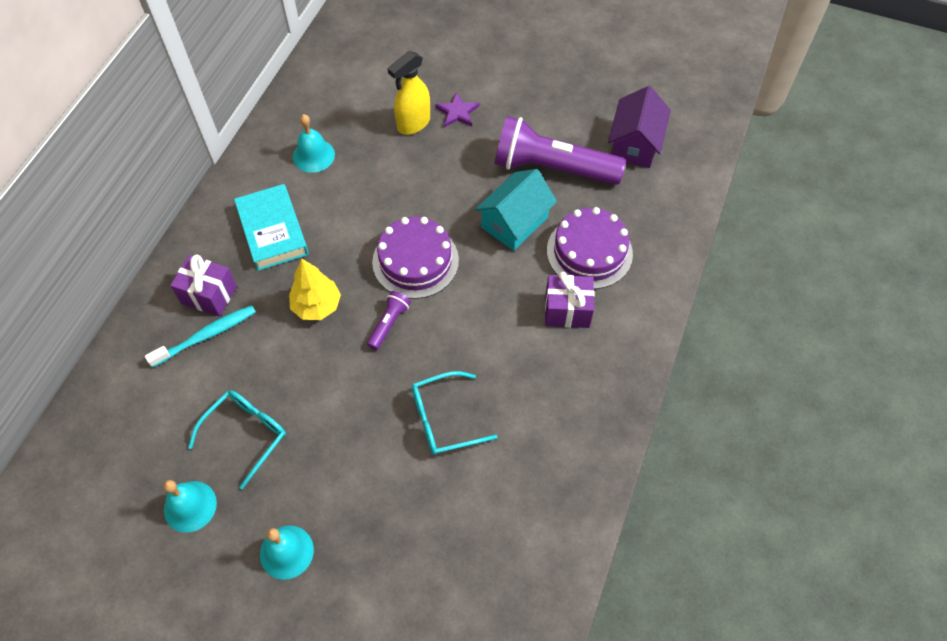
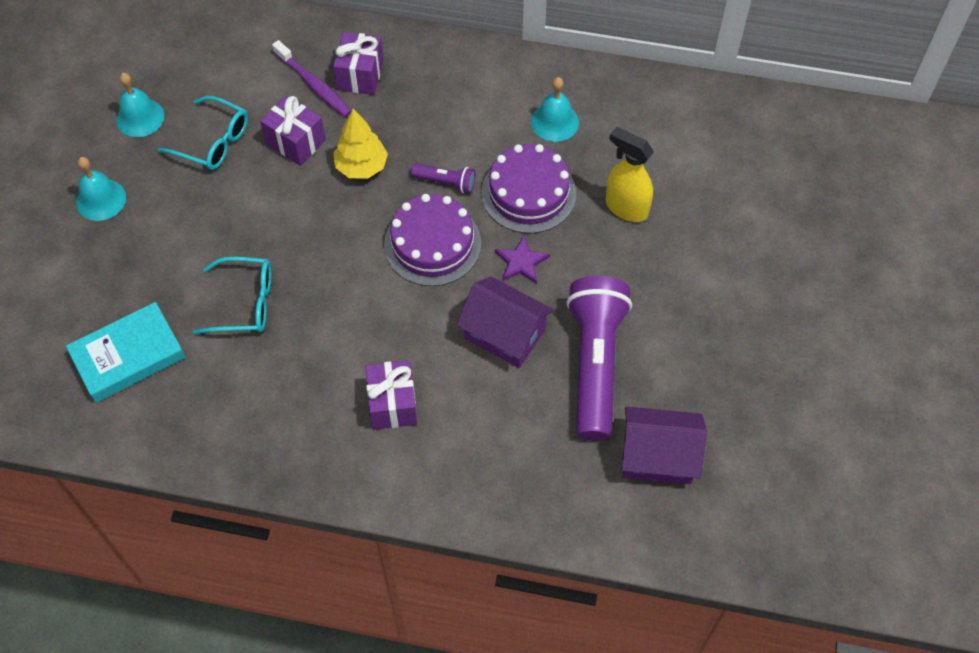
camera: 80 degrees right, 0 degrees up
turquoise toothbrush [145,305,256,368] -> purple toothbrush [272,40,351,117]
turquoise book [234,184,309,271] -> turquoise book moved to [66,302,185,403]
purple flashlight [367,291,411,350] -> purple flashlight moved to [411,164,475,193]
turquoise glasses [412,371,498,455] -> turquoise glasses turned 120 degrees clockwise [193,257,271,334]
purple star [435,92,479,127] -> purple star moved to [495,235,550,284]
turquoise house [475,169,557,251] -> purple house [456,276,554,368]
purple cake [547,207,633,289] -> purple cake moved to [481,144,576,234]
none -> purple gift [260,95,326,166]

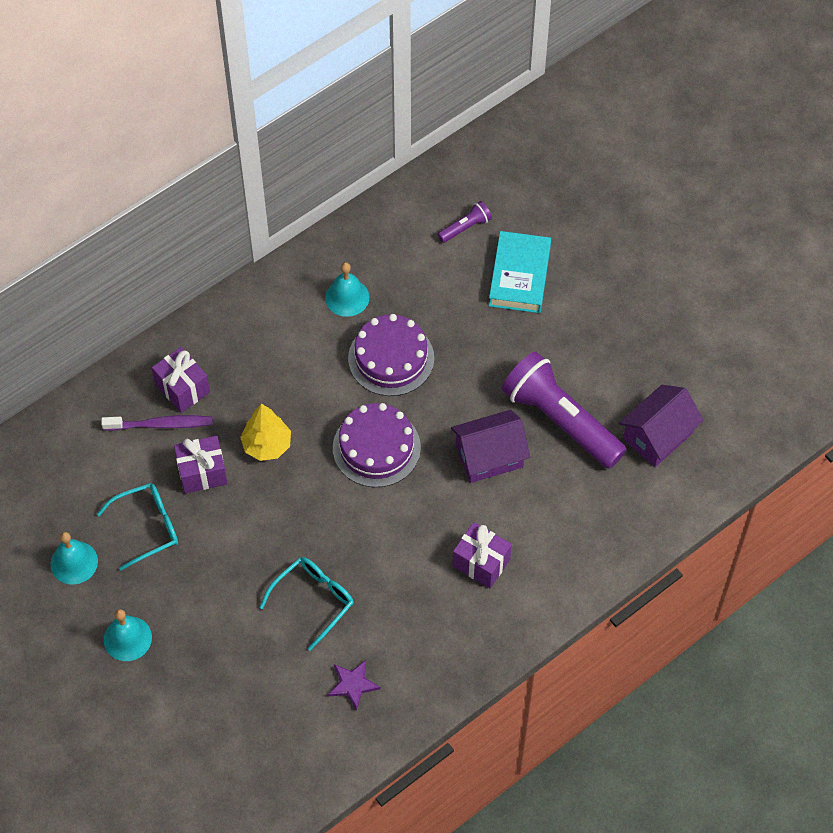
camera: 50 degrees left, 0 degrees up
turquoise book [66,302,185,403] -> turquoise book moved to [489,231,551,313]
purple flashlight [411,164,475,193] -> purple flashlight moved to [438,201,492,243]
purple star [495,235,550,284] -> purple star moved to [328,660,380,711]
yellow spray bottle [606,127,654,222] -> none

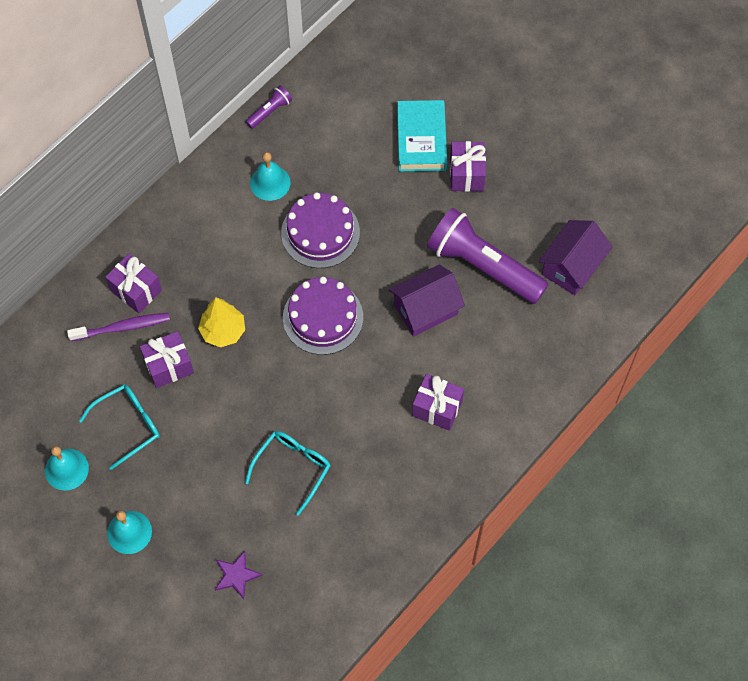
camera: 10 degrees left, 5 degrees up
purple star [328,660,380,711] -> purple star moved to [215,551,262,599]
purple flashlight [438,201,492,243] -> purple flashlight moved to [246,85,292,129]
none -> purple gift [450,141,486,191]

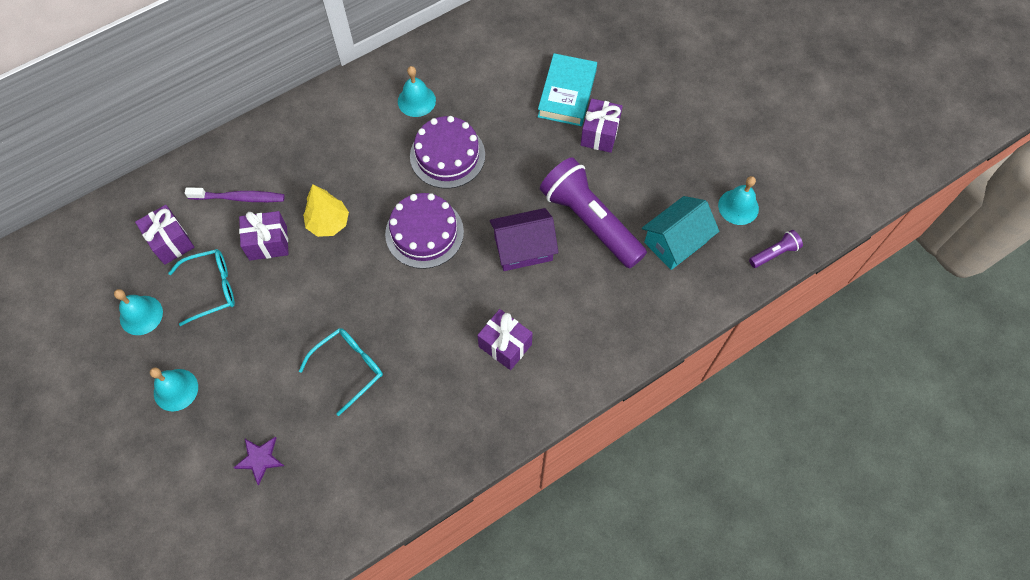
camera: 15 degrees right, 0 degrees up
purple gift [105,254,162,313] -> purple gift moved to [135,205,195,265]
purple flashlight [246,85,292,129] -> purple flashlight moved to [749,230,803,268]
purple house [538,220,613,295] -> turquoise house [642,196,719,270]
none -> turquoise bell [718,176,759,225]

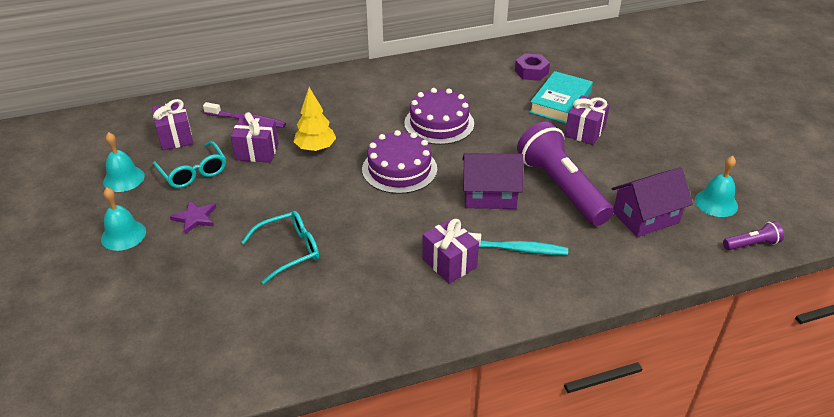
camera: 15 degrees right, 25 degrees down
turquoise glasses [168,249,235,326] -> turquoise glasses turned 60 degrees clockwise [153,141,226,188]
purple star [234,437,284,485] -> purple star moved to [170,200,216,234]
turquoise bell [398,66,436,117] -> none
turquoise house [642,196,719,270] -> purple house [612,167,693,237]
none -> turquoise toothbrush [469,233,568,255]
none -> purple nut [515,53,550,81]

